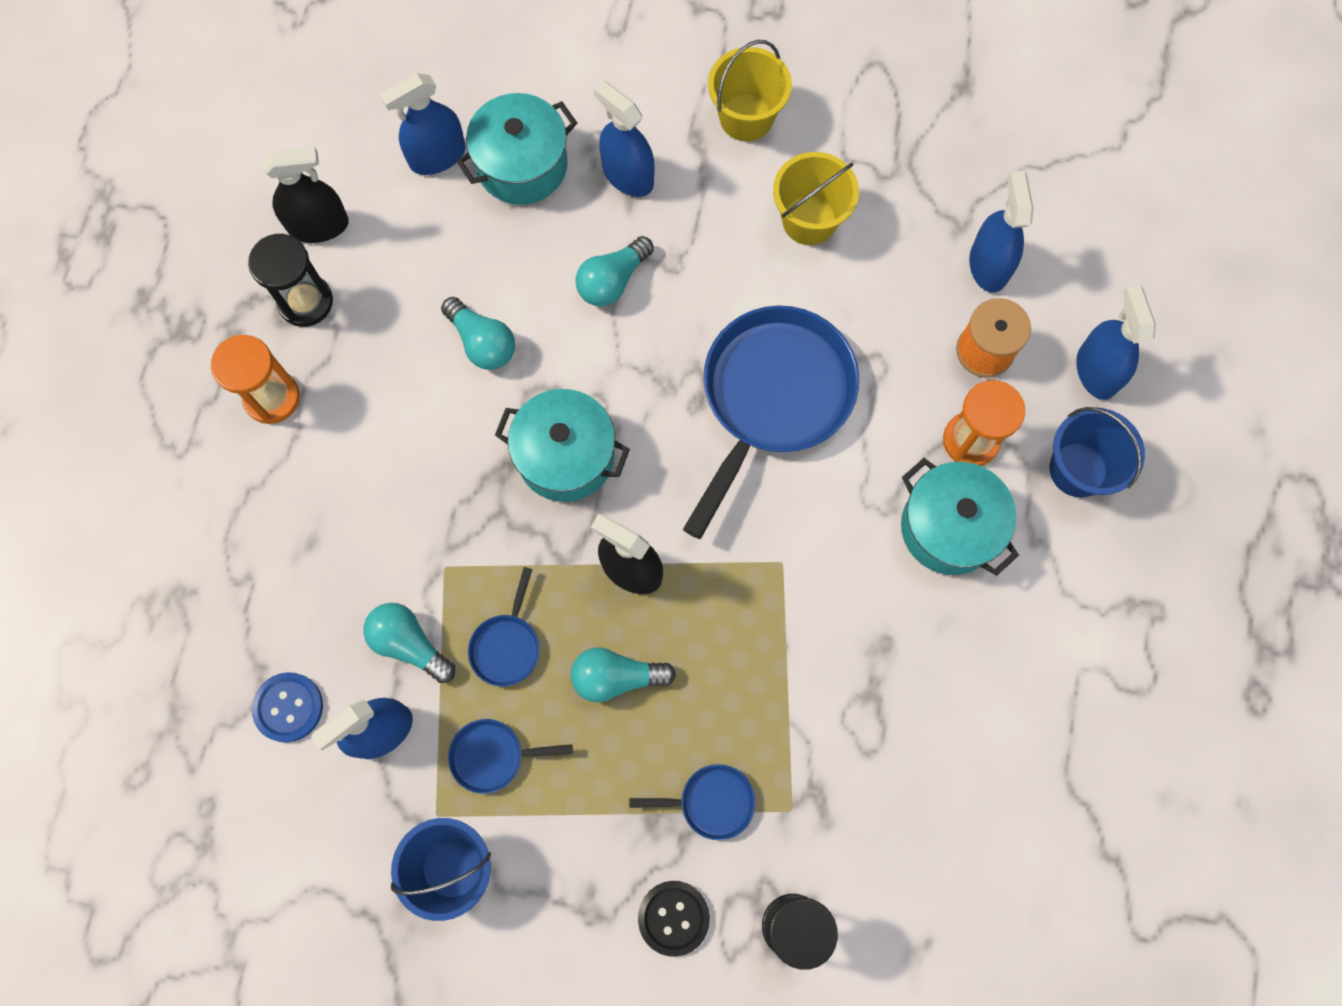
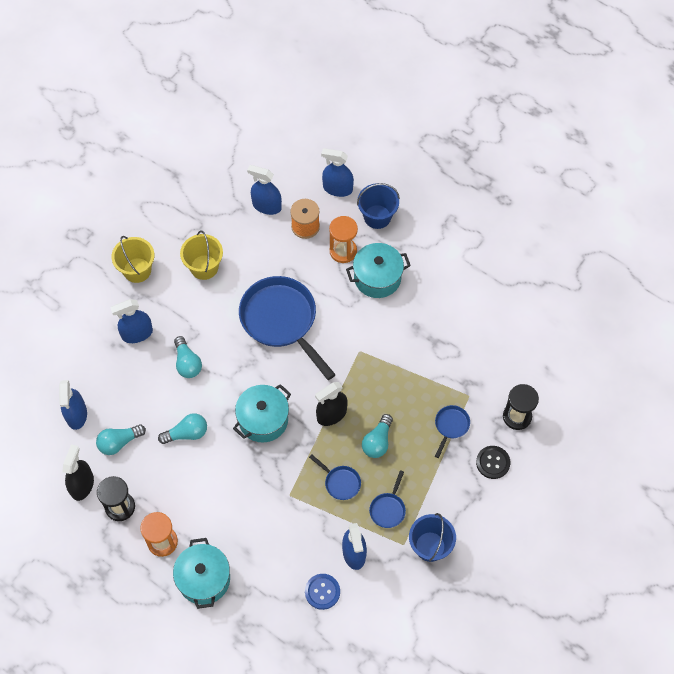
camera: 65 degrees left, 10 degrees down
turquoise light bulb [364,603,455,683] -> turquoise light bulb moved to [96,424,146,455]
turquoise pot [456,93,577,205] -> turquoise pot moved to [173,538,230,609]

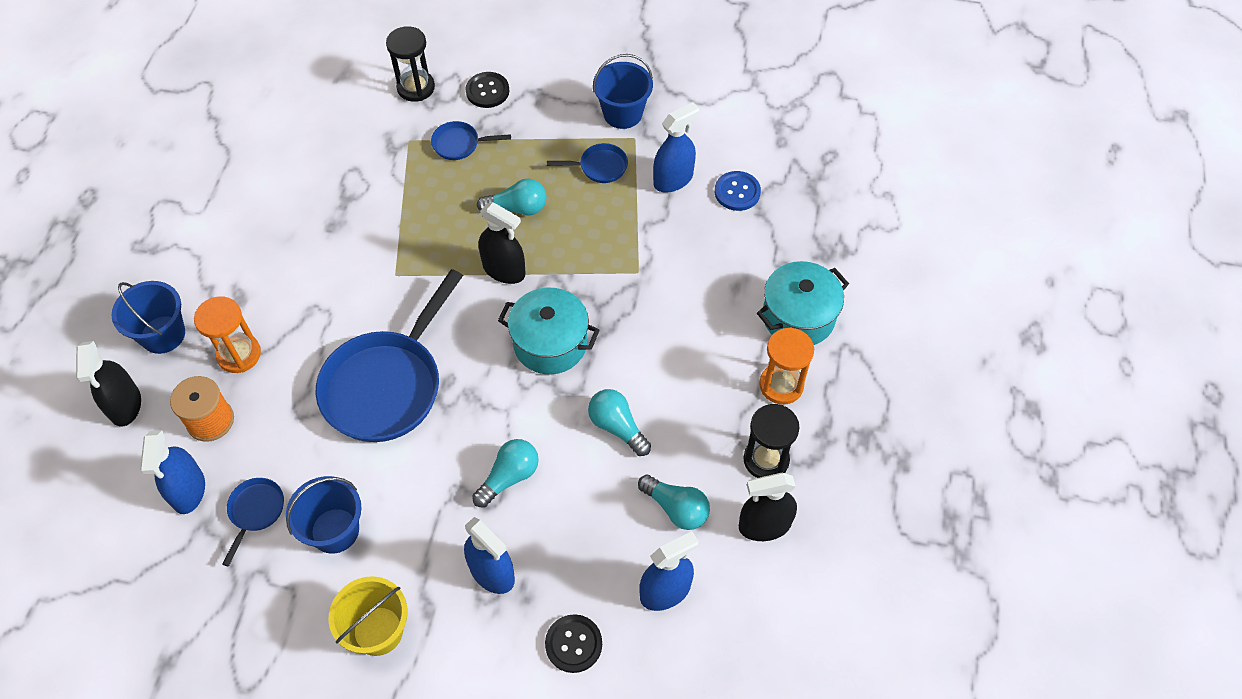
camera: 115 degrees left, 5 degrees down
yellow bucket [180,231,223,280] -> blue bucket [286,476,362,554]
blue pan [309,454,361,500] -> blue pan moved to [222,478,284,567]
blue spray bottle [321,148,354,197] -> black spray bottle [76,341,141,426]
turquoise pot [346,243,411,298] -> none
none -> black button [545,614,602,673]

